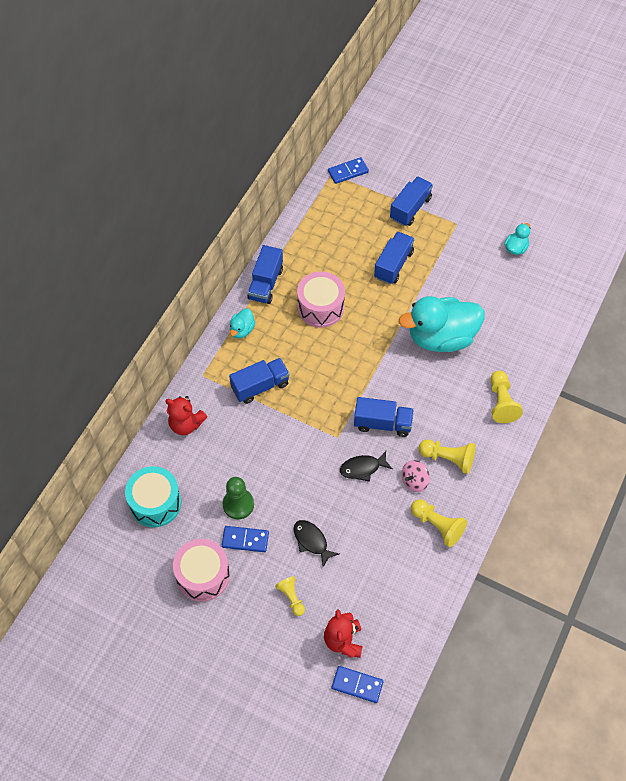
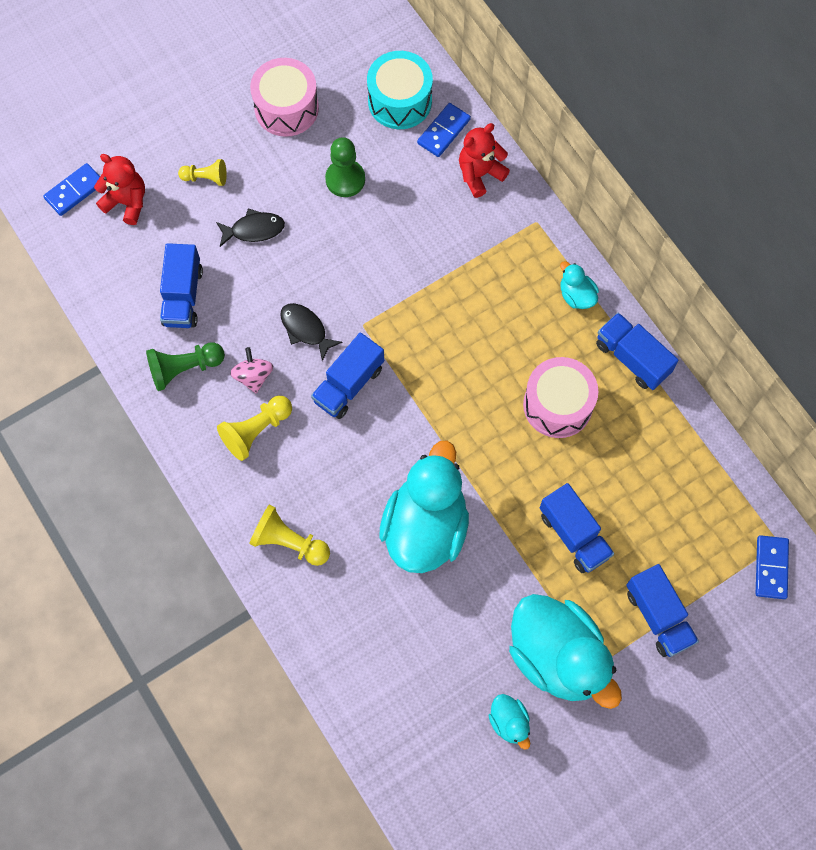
camera: 120 degrees right, 10 degrees up
blue domino [222,526,269,552] -> blue domino moved to [417,103,471,157]
blue truck [229,358,290,404] -> blue truck moved to [160,243,203,328]
black fish [340,451,392,482] -> black fish turned 60 degrees counterclockwise [280,303,343,361]
yellow pawn [411,499,467,547] -> green pawn [146,342,225,391]
none -> turquoise duck [509,594,622,709]

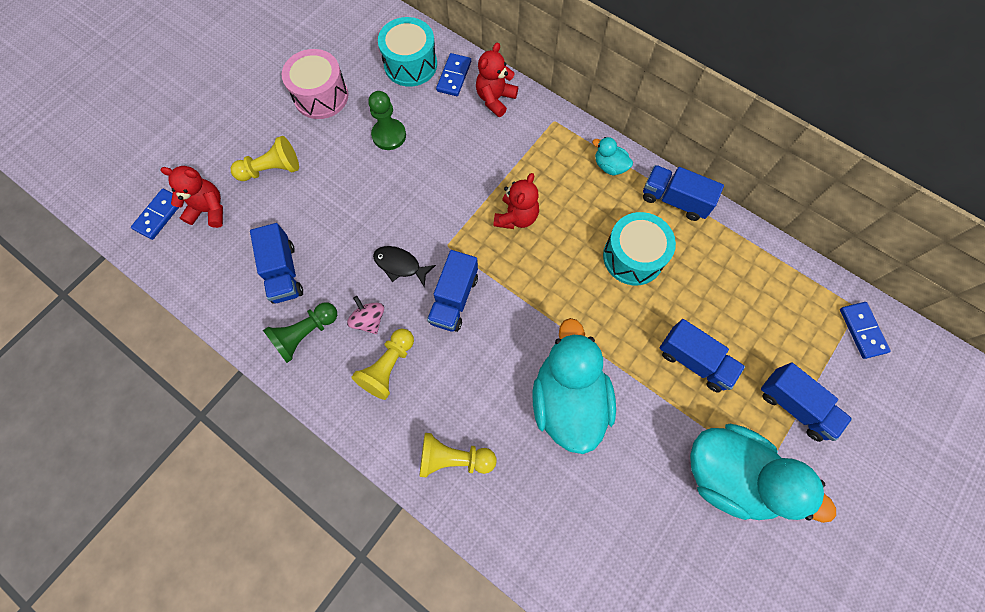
camera: 20 degrees left, 0 degrees up
yellow pawn [178,159,227,186] -> yellow pawn [231,136,299,181], size x1.53
black fish [216,208,285,247] -> none
turquoise duck [489,694,530,750] -> none
pink drum [523,357,598,438] -> turquoise drum [603,212,676,285]
none -> red teddy bear [493,173,539,229]

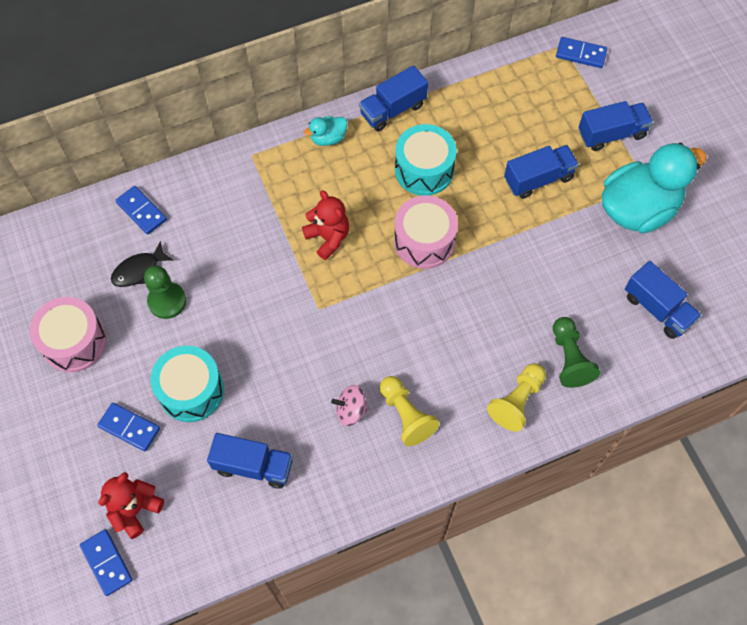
camera: 60 degrees left, 5 degrees down
yellow pawn [231,136,299,181] -> blue domino [97,403,160,451]
green pawn [263,302,337,363] -> green pawn moved to [553,317,600,388]
black fish [373,246,436,287] -> black fish moved to [111,241,174,287]
turquoise drum [378,17,437,87] -> turquoise drum moved to [150,346,224,422]
blue truck [427,250,478,332] -> blue truck moved to [625,261,701,339]
red teddy bear [476,42,518,117] -> none
turquoise duck [533,318,616,454] -> none
none -> pink drum [394,196,458,269]

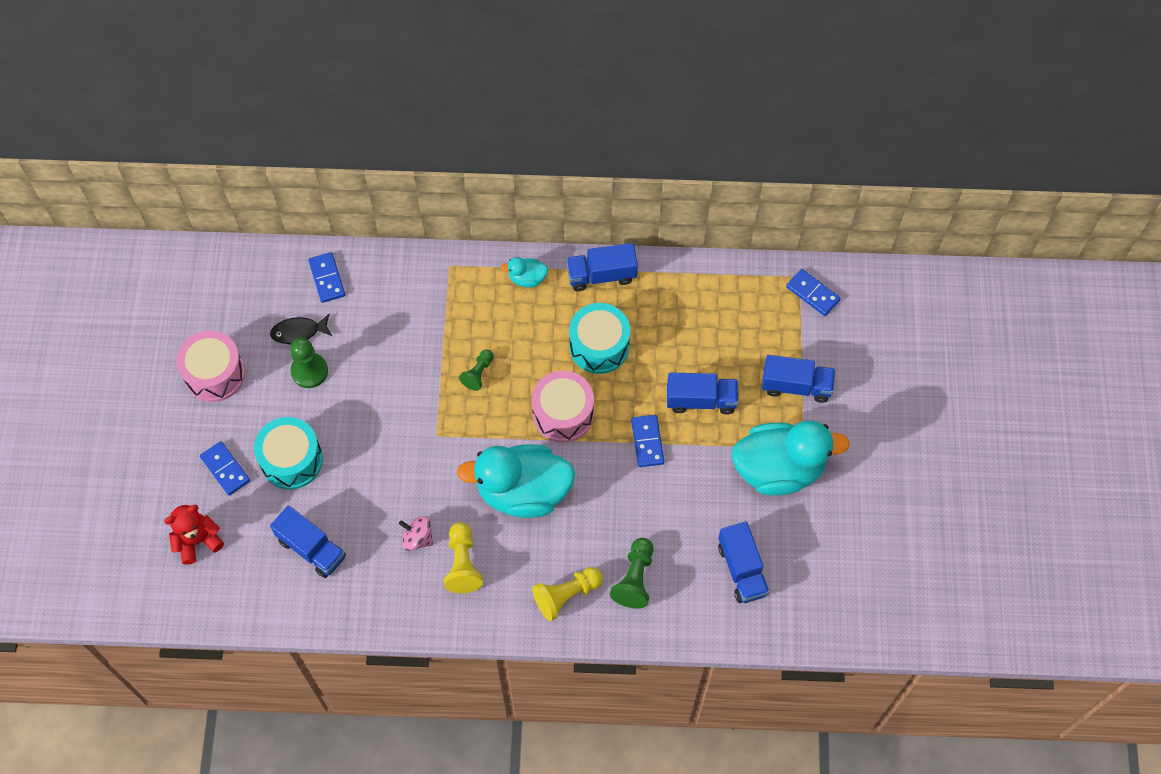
camera: 25 degrees right, 0 degrees up
blue domino [80,529,133,596] -> blue domino moved to [631,415,664,467]
red teddy bear [302,190,349,260] -> green pawn [459,349,494,391]
none -> turquoise duck [457,444,575,518]

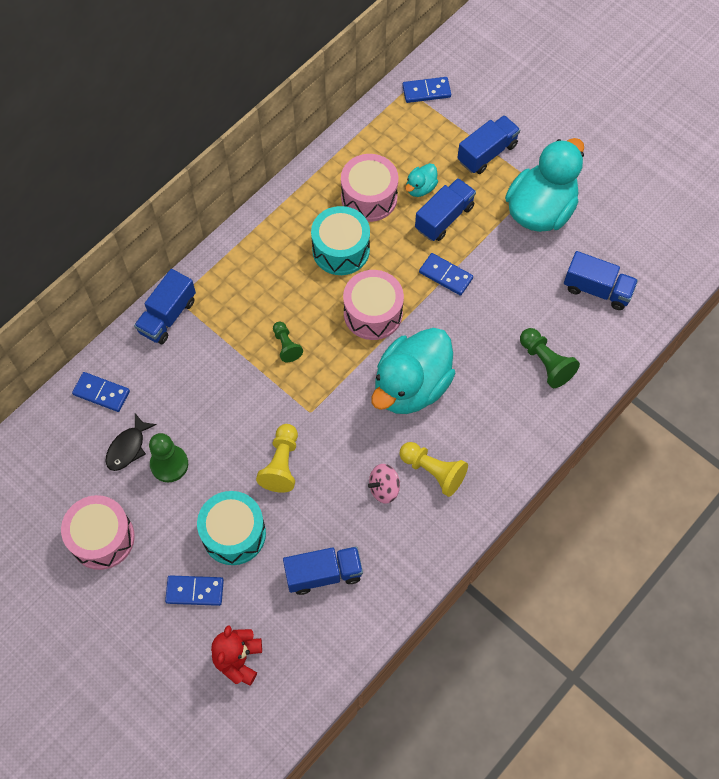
camera: 50 degrees left, 0 degrees up
turquoise duck [501,257,548,287] -> turquoise duck moved to [405,163,438,197]
yellow pawn [532,567,603,621] -> yellow pawn moved to [256,424,298,493]
blue truck [566,243,638,291] -> blue truck moved to [134,269,196,344]
none -> pink drum [341,154,398,222]

